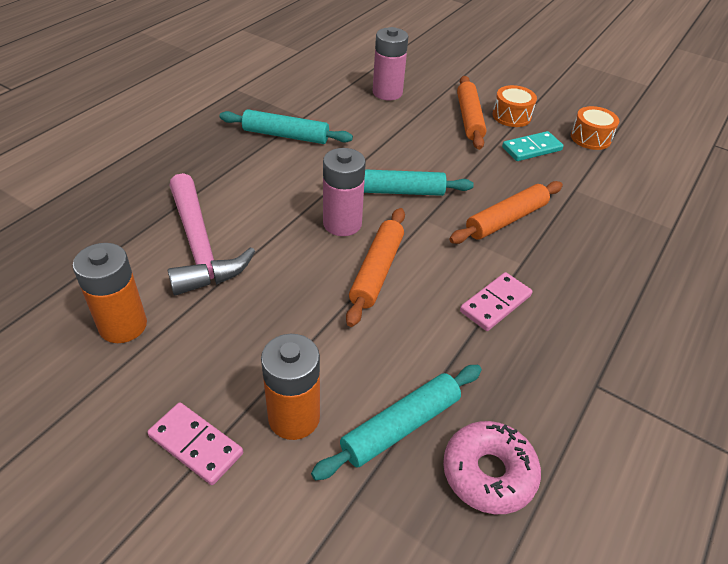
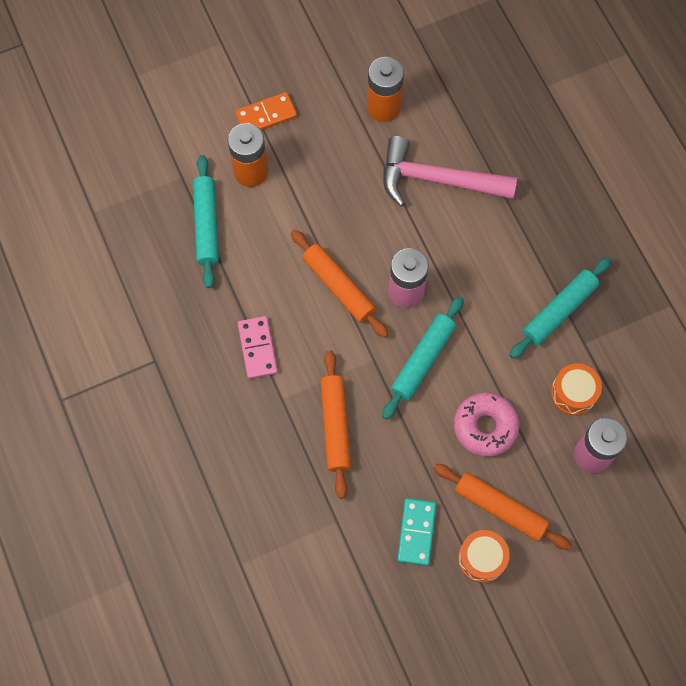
camera: 125 degrees right, 25 degrees up
pink domino [147,402,243,485] -> orange domino [235,92,297,130]
pink donut [443,421,541,514] -> pink donut moved to [454,392,519,457]
orange drum [571,106,619,150] -> orange drum moved to [551,363,602,415]

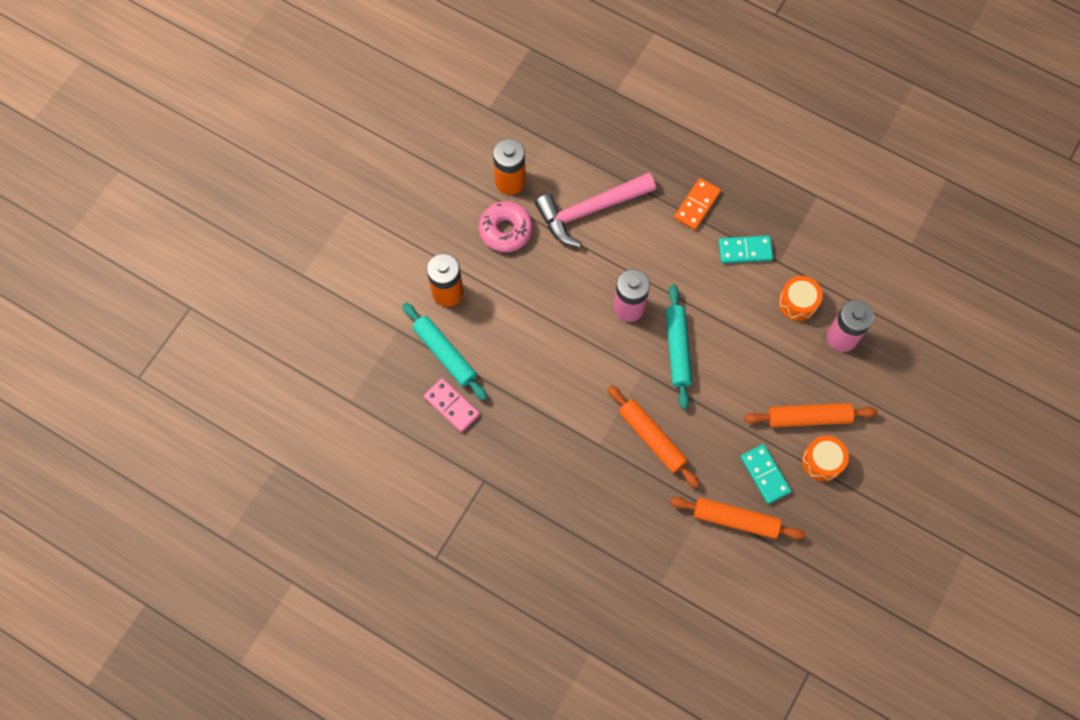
camera: 35 degrees left, 0 degrees up
orange domino [235,92,297,130] -> orange domino moved to [674,178,721,230]
pink domino [238,316,278,379] -> pink domino moved to [424,378,480,432]
orange rolling pin [291,230,389,338] -> orange rolling pin moved to [670,497,805,539]
pink donut [454,392,519,457] -> pink donut moved to [479,201,533,252]
turquoise rolling pin [509,257,612,359] -> turquoise domino [718,236,773,263]

